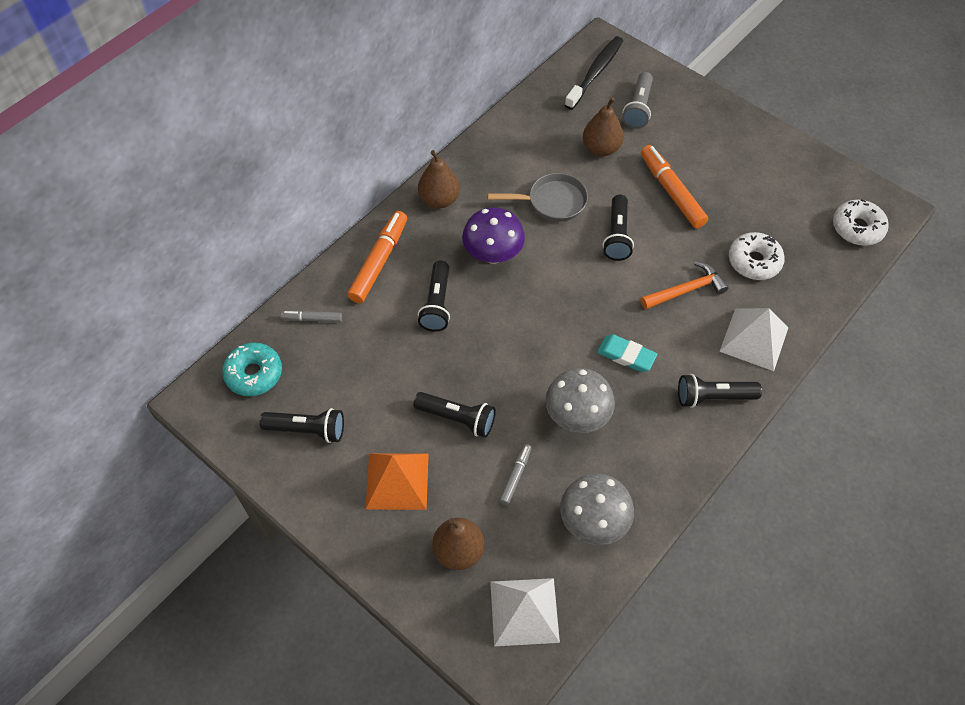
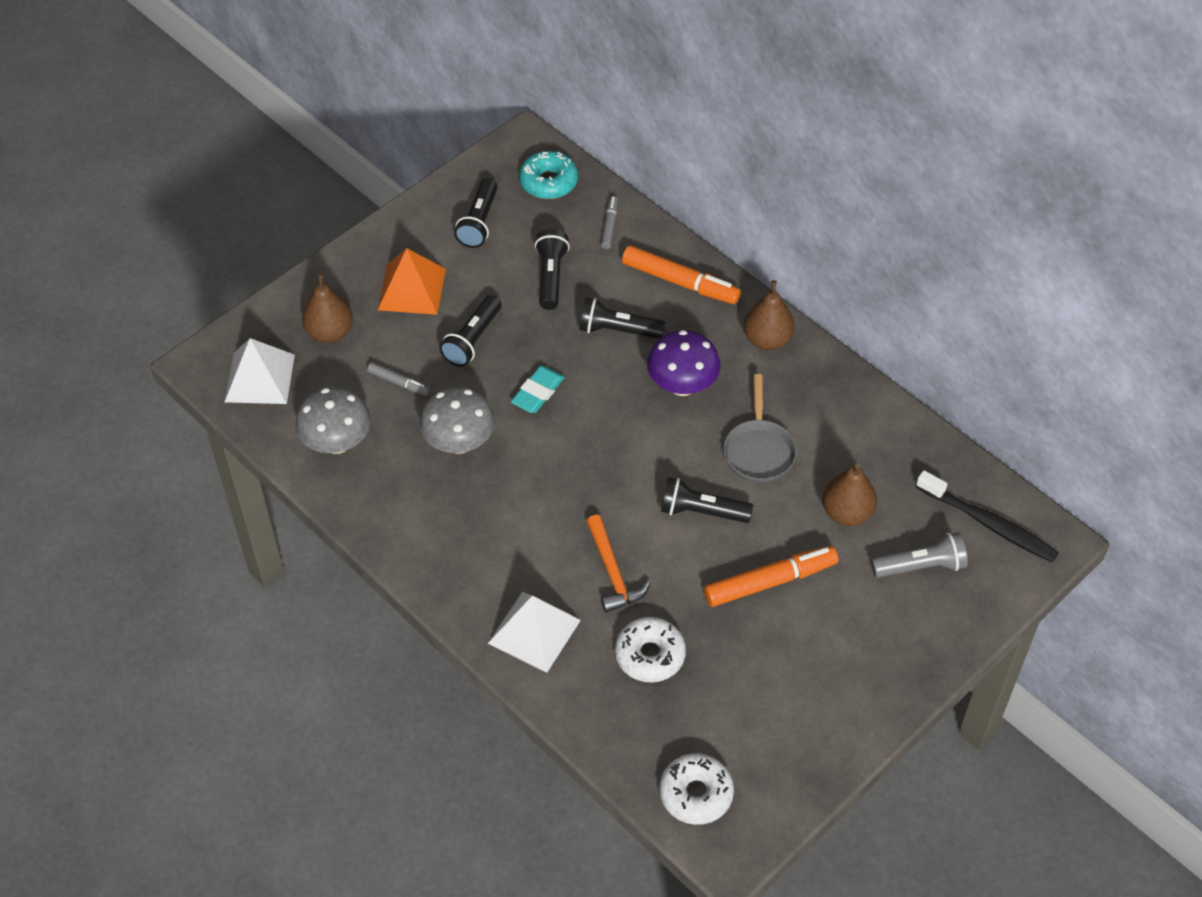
camera: 95 degrees right, 5 degrees down
turquoise eraser [597,334,657,372] -> turquoise eraser moved to [511,366,565,413]
grey flashlight [622,72,653,129] -> grey flashlight turned 150 degrees clockwise [871,532,968,578]
black flashlight [678,374,762,408] -> black flashlight moved to [535,229,570,310]

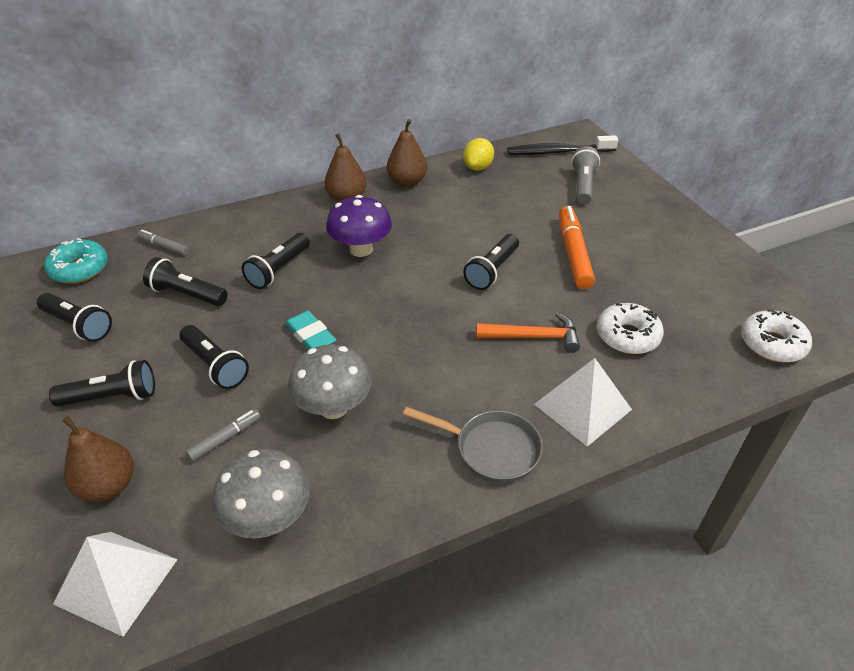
camera: 70 degrees left, 10 degrees down
orange pyramid [378,248,446,315] -> black flashlight [49,360,155,407]
orange marker [622,245,741,304] -> none
grey pan [723,374,797,483] -> grey pan moved to [403,407,543,483]
brown pear [822,463,877,526] -> brown pear moved to [387,119,427,187]
black toothbrush [916,470,1059,563] -> black toothbrush turned 150 degrees counterclockwise [507,135,618,155]
none -> yellow lemon [463,138,494,171]

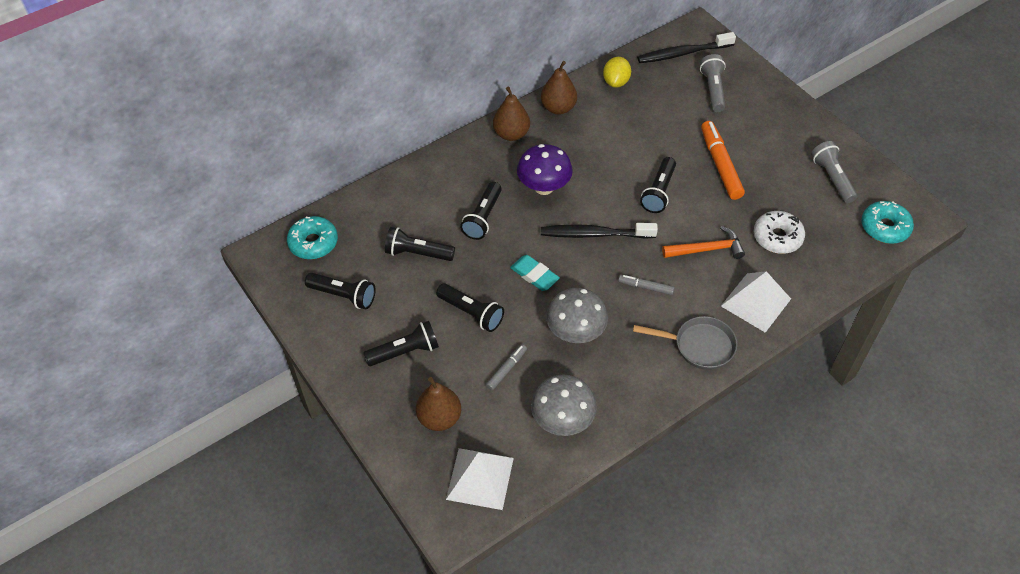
camera: 10 degrees left, 10 degrees up
grey marker [137,230,189,255] -> grey marker moved to [618,275,674,295]
white donut [741,309,812,363] -> turquoise donut [861,201,914,244]
none -> black toothbrush [541,223,658,239]
none -> grey flashlight [811,141,857,203]

